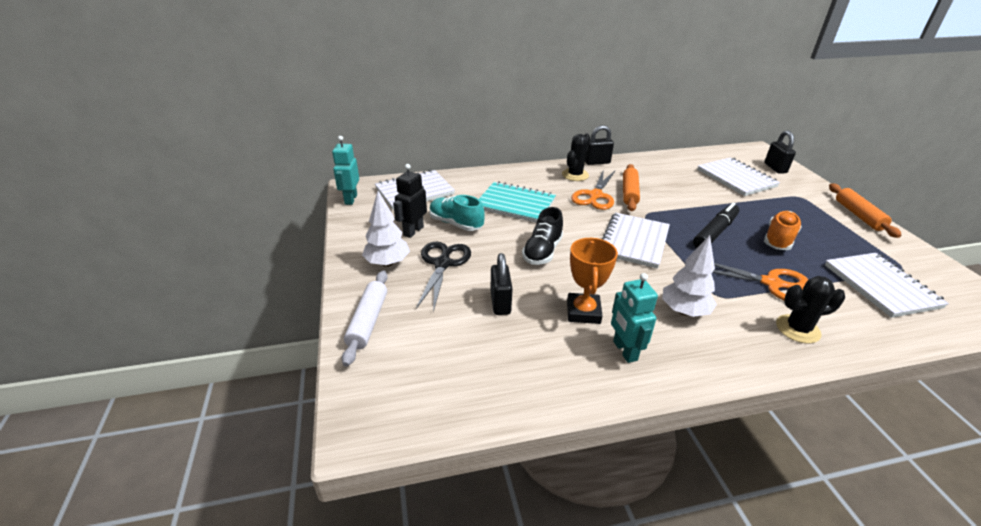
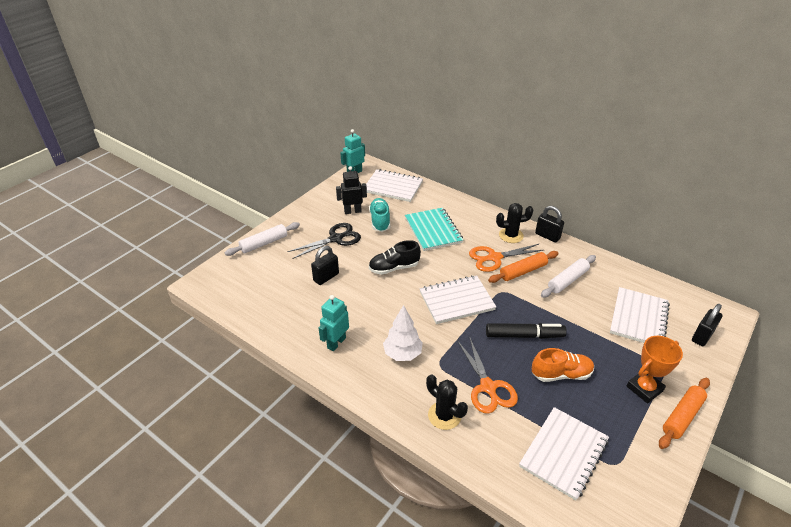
camera: 50 degrees right, 5 degrees up
white tree [362,191,410,267] -> none
orange trophy [567,237,618,324] -> orange trophy moved to [627,336,683,403]
none -> white rolling pin [541,255,596,298]

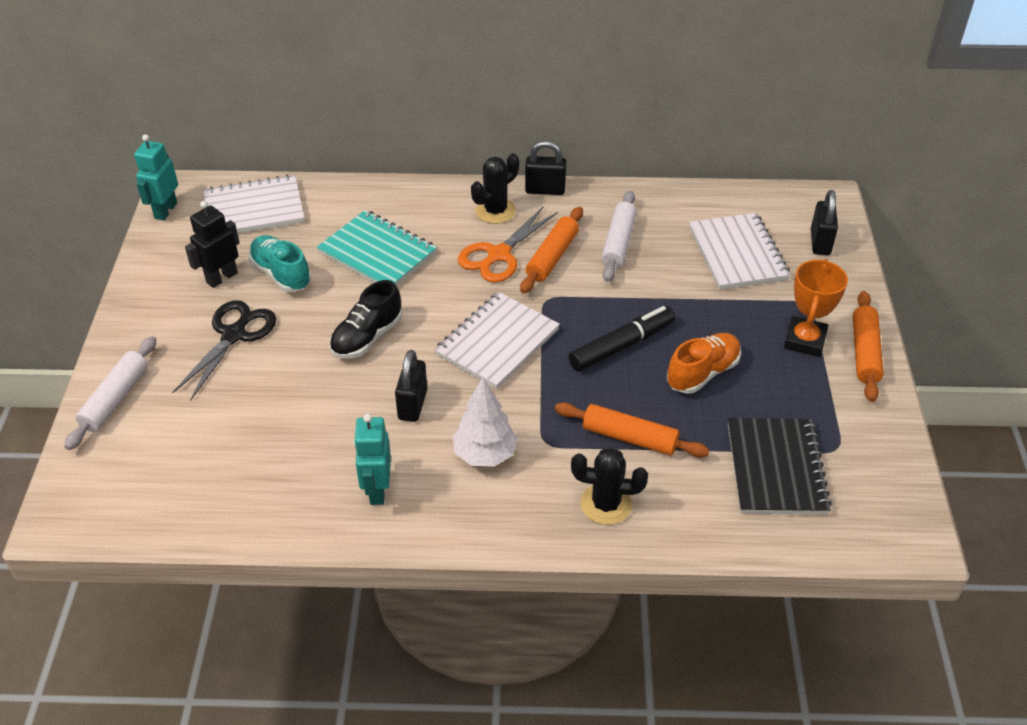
camera: 35 degrees left, 5 degrees up
black padlock [311,246,339,285] -> black padlock moved to [395,350,427,422]
orange scissors [457,338,518,414] -> orange rolling pin [555,402,709,457]
white notebook [519,407,609,501] -> black notebook [728,418,832,514]

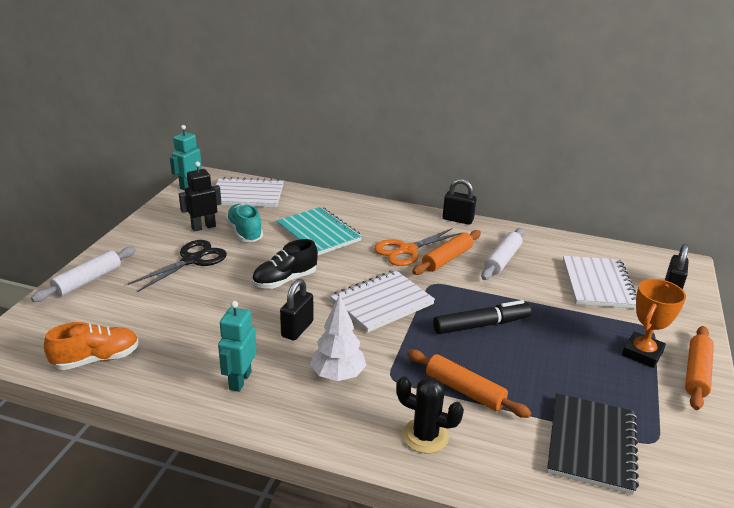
camera: 15 degrees right, 15 degrees down
black cactus [471,154,519,224] -> none
orange shoe [667,333,741,394] -> orange shoe moved to [44,322,139,370]

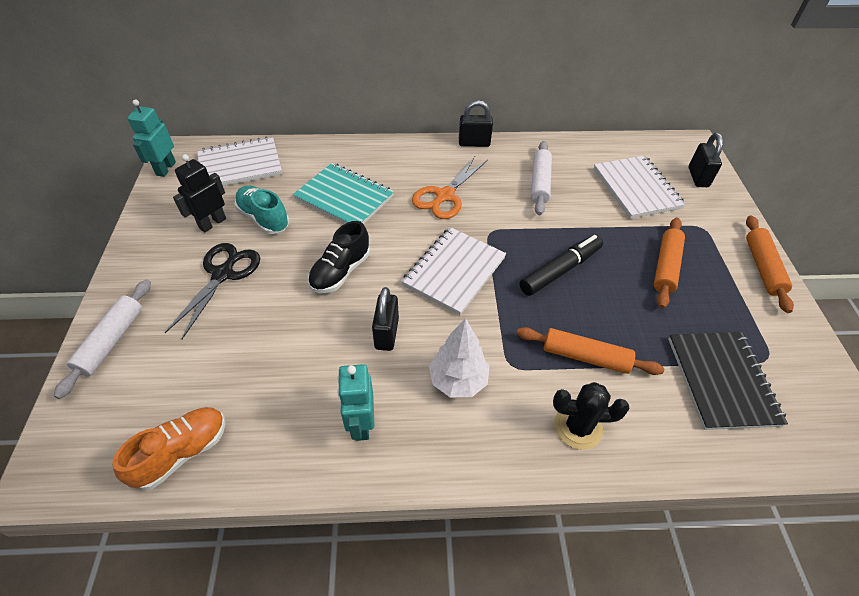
camera: 20 degrees left, 20 degrees up
orange rolling pin [412,230,481,275] -> orange rolling pin moved to [654,217,685,309]
orange trophy [622,279,686,368] -> none

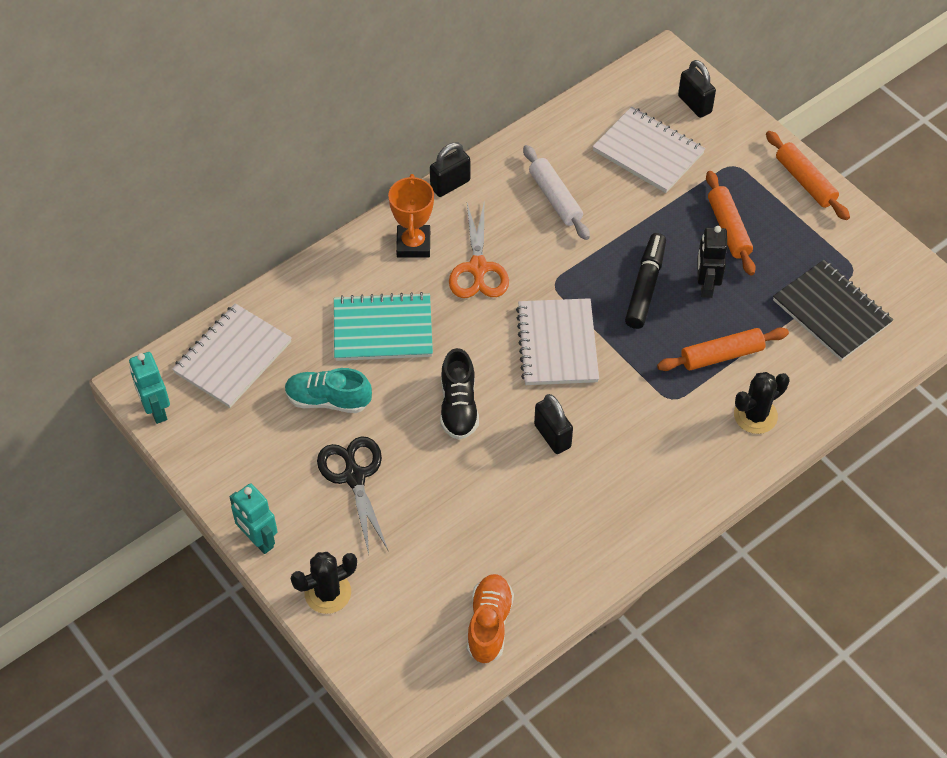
camera: 35 degrees left, 5 degrees up
white rolling pin [54,279,151,399] -> black cactus [291,552,357,614]
black robot [173,154,226,232] -> black robot moved to [697,226,727,298]
turquoise robot [337,364,375,441] -> turquoise robot moved to [230,483,277,554]
white tree [429,318,490,397] -> none
none -> orange trophy [388,174,434,258]

